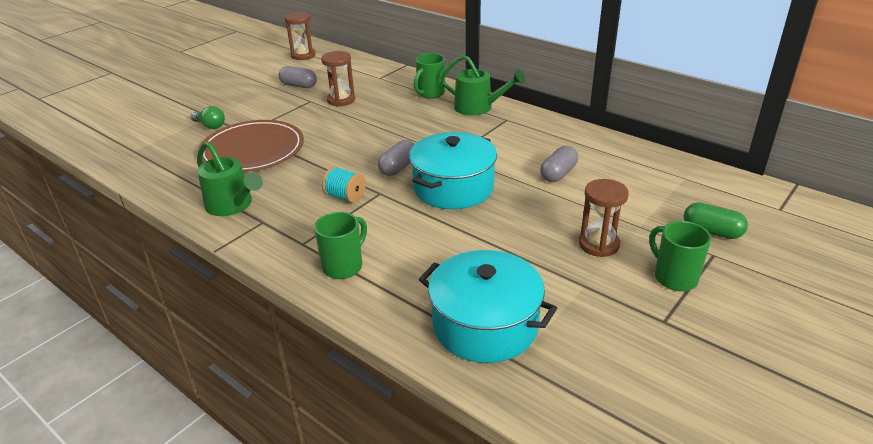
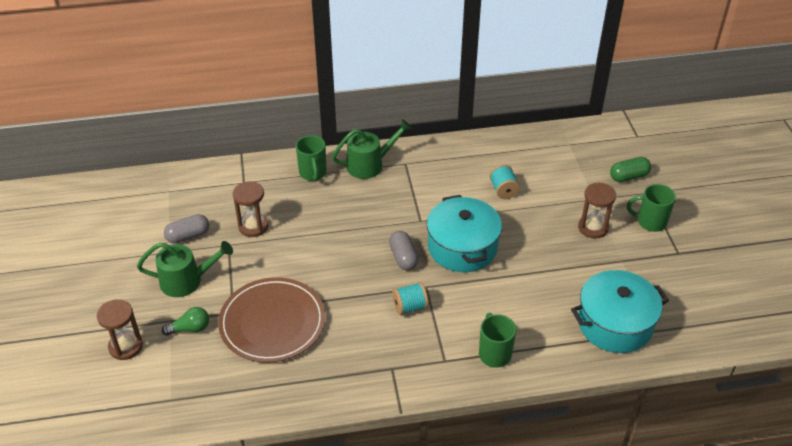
camera: 50 degrees left, 10 degrees up
green watering can [197,141,263,216] -> green watering can moved to [137,241,233,297]
brown hourglass [285,12,316,60] -> brown hourglass moved to [97,299,143,360]
grey capsule [540,145,578,182] -> turquoise spool [489,164,520,199]

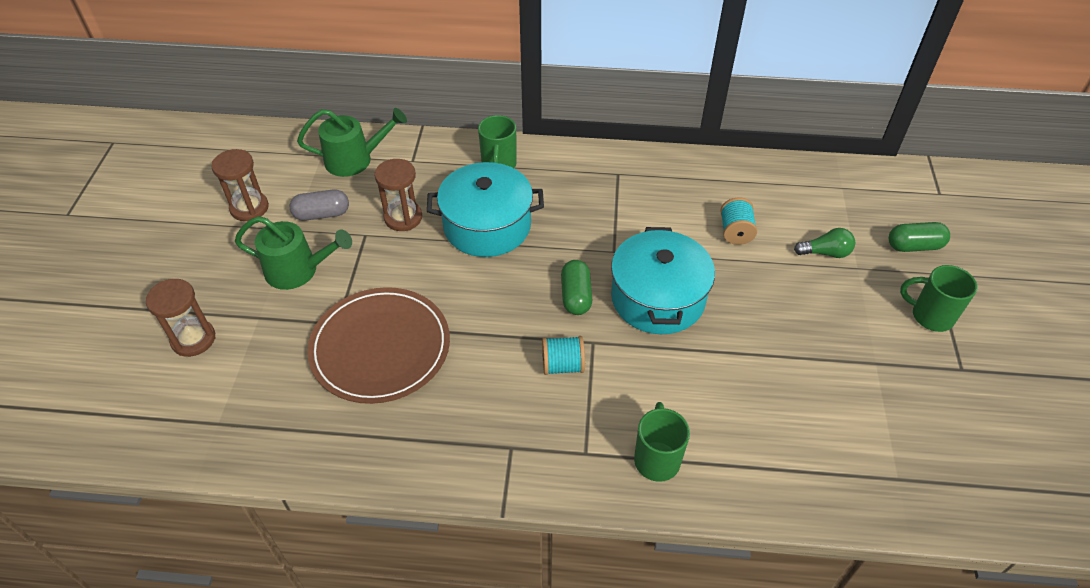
camera: 15 degrees right, 5 degrees up
green light bulb [162,307,209,336] -> green light bulb moved to [794,228,855,258]
green watering can [332,119,412,179] -> green watering can moved to [297,108,407,177]
grey capsule [389,231,419,270] -> green capsule [561,260,592,315]
turquoise pot [571,270,669,353] -> turquoise pot moved to [427,162,544,257]
brown hourglass [578,183,616,239] -> brown hourglass moved to [211,149,269,221]

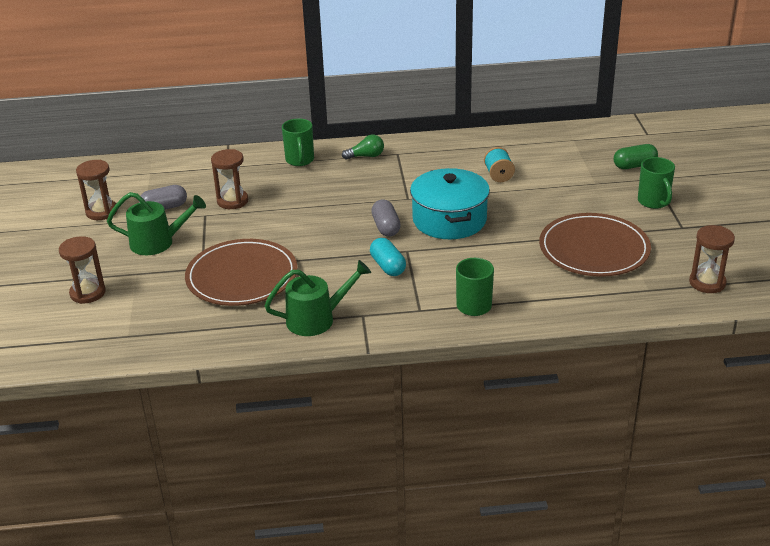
camera: 10 degrees left, 15 degrees down
green watering can [297,108,407,177] -> green watering can moved to [264,260,371,336]
turquoise pot [427,162,544,257] -> none
turquoise spool [542,336,585,375] -> turquoise capsule [370,238,406,276]
green capsule [561,260,592,315] -> grey capsule [371,199,401,237]
green light bulb [794,228,855,258] -> green light bulb moved to [342,135,384,160]
green mug [900,265,977,332] -> green mug turned 120 degrees counterclockwise [638,157,675,209]
none -> brown plate [539,213,651,277]
none -> brown hourglass [689,225,735,293]

